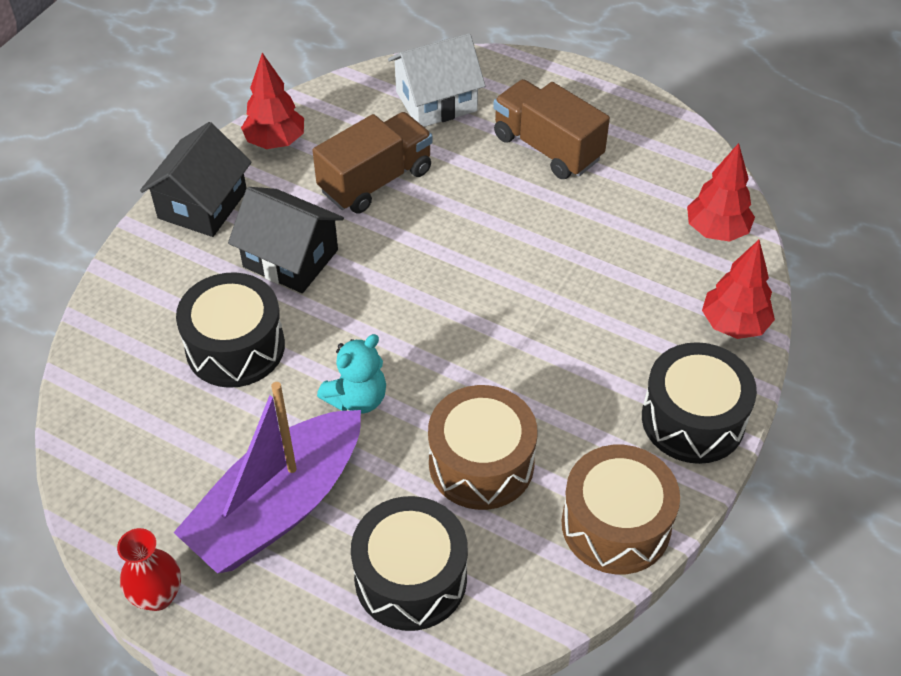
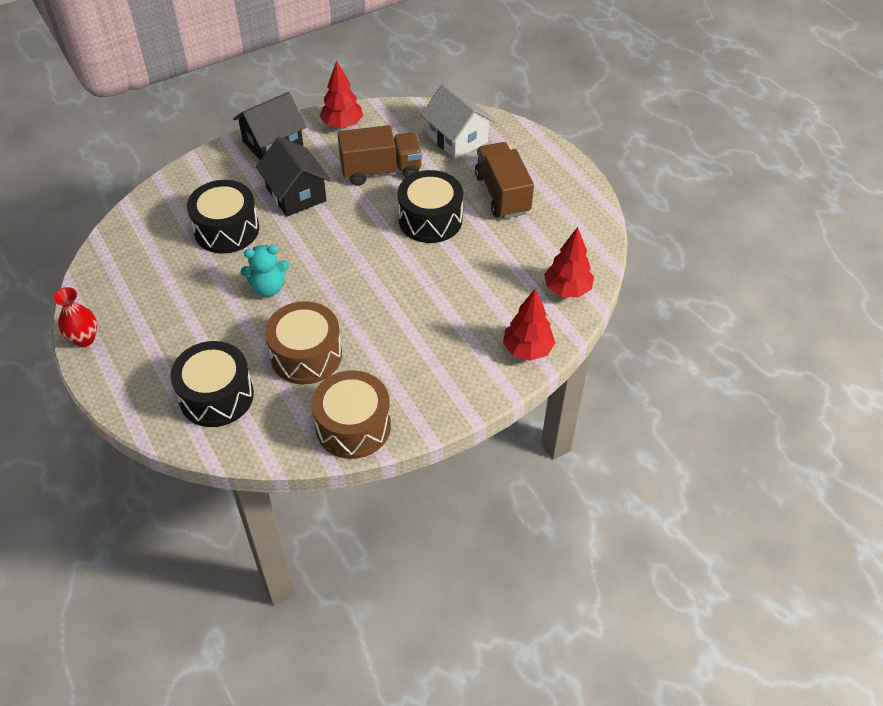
camera: 30 degrees right, 0 degrees up
purple boat [173,382,361,574] -> none
white house [388,33,485,127] -> white house turned 45 degrees clockwise [421,84,495,159]
black drum [642,342,757,464] -> black drum moved to [398,170,463,243]

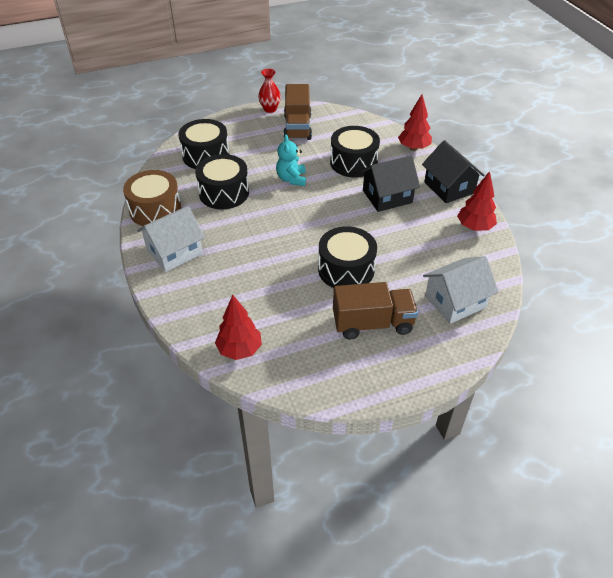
camera: 100 degrees right, 5 degrees down
brown drum [265,301,342,384] -> black drum [195,154,249,209]
brown truck [338,125,422,186] -> brown truck moved to [283,84,312,140]
red tree [503,289,555,361] -> red tree moved to [398,94,432,151]
none -> white house [137,206,205,272]

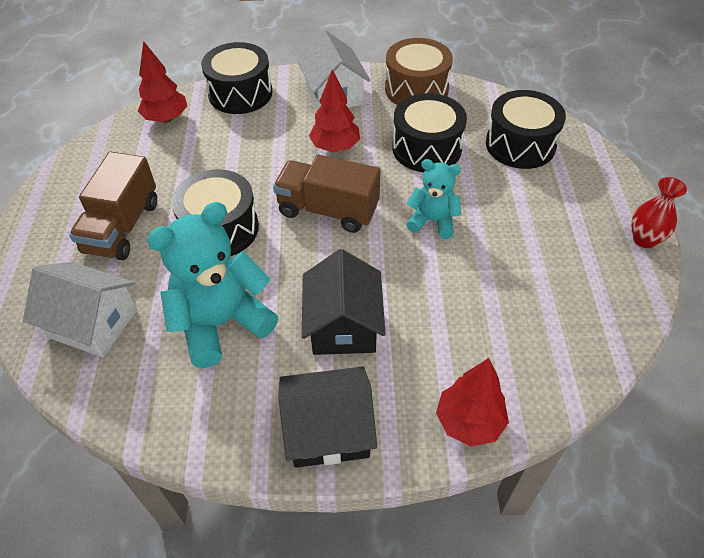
camera: 110 degrees right, 5 degrees up
brown truck [283,84,312,140] -> brown truck moved to [273,155,380,233]
black drum [330,126,380,178] -> black drum moved to [201,42,272,114]
white house [423,256,498,324] -> white house turned 60 degrees counterclockwise [23,262,137,357]
red tree [457,171,497,231] -> red tree moved to [309,69,360,152]
none -> turquoise teddy bear [147,202,278,368]

